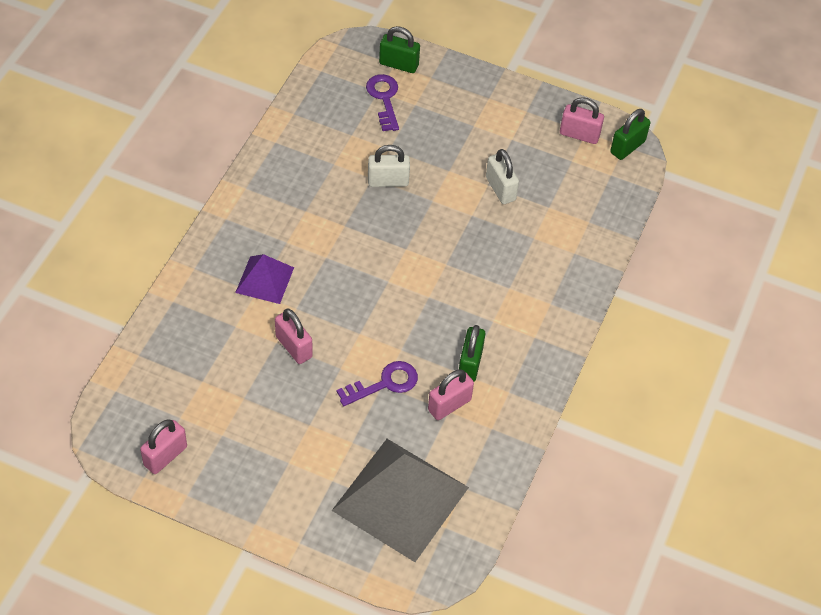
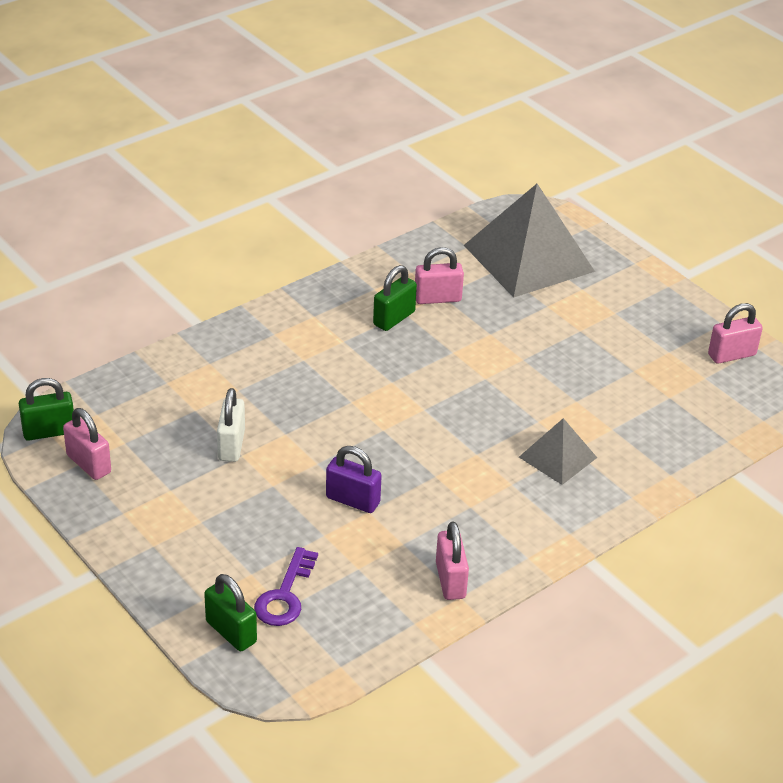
camera: 150 degrees left, 15 degrees down
purple pyramid [235,254,294,304] -> grey pyramid [519,418,597,485]
pink padlock [275,308,313,364] -> pink padlock moved to [436,521,469,600]
purple key [337,361,418,406] -> none
white padlock [368,145,410,187] -> purple padlock [326,446,382,513]

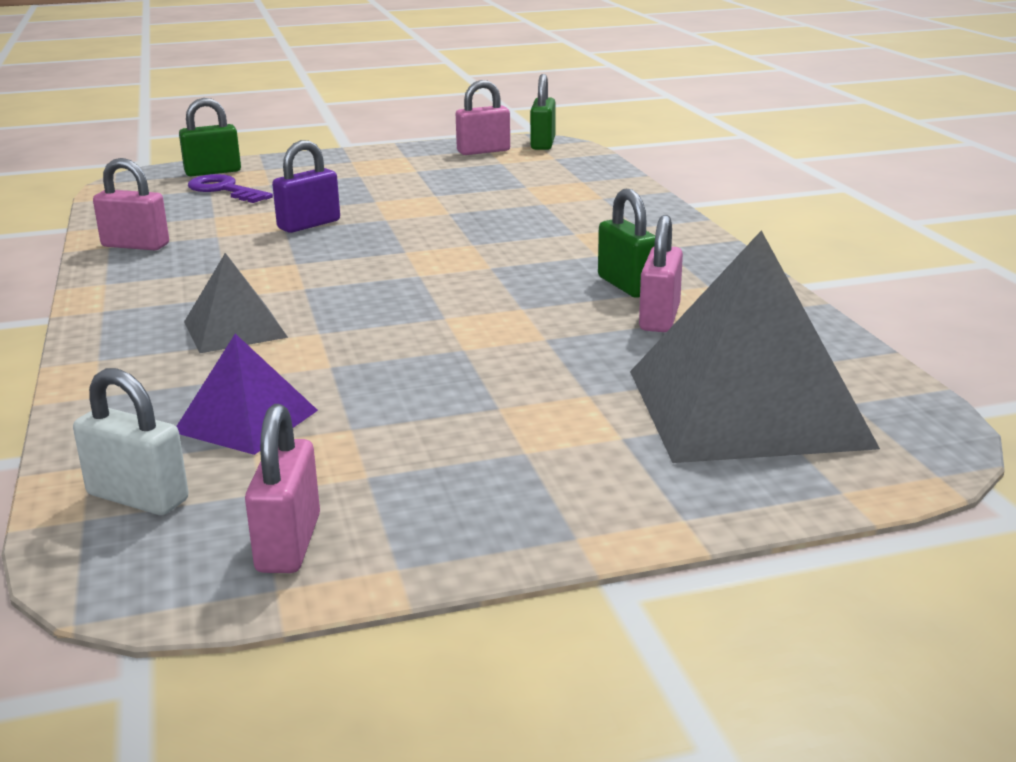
camera: 115 degrees right, 15 degrees down
white padlock [217,388,245,462] -> white padlock moved to [73,368,189,515]
none -> purple pyramid [176,334,318,455]

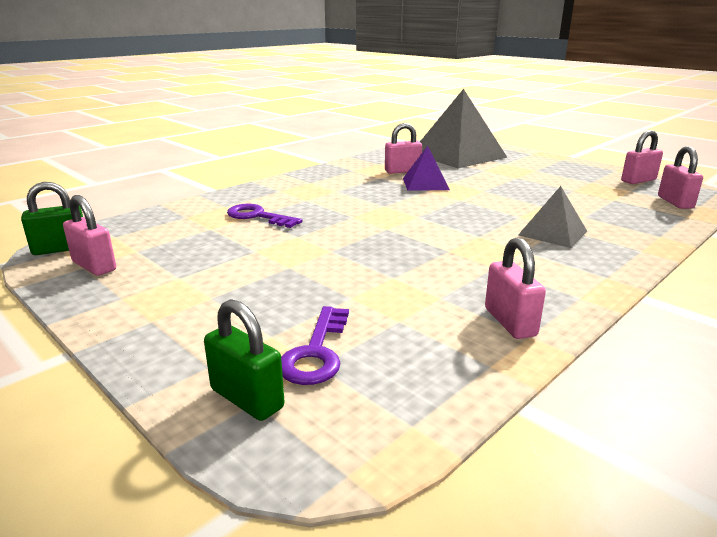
camera: 120 degrees left, 0 degrees up
white padlock [73,368,189,515] -> pink padlock [658,146,703,209]
purple pyramid [176,334,318,455] -> purple pyramid moved to [403,146,450,191]
purple padlock [272,140,340,233] -> none
green padlock [598,189,655,298] -> none
none -> purple key [227,204,302,228]

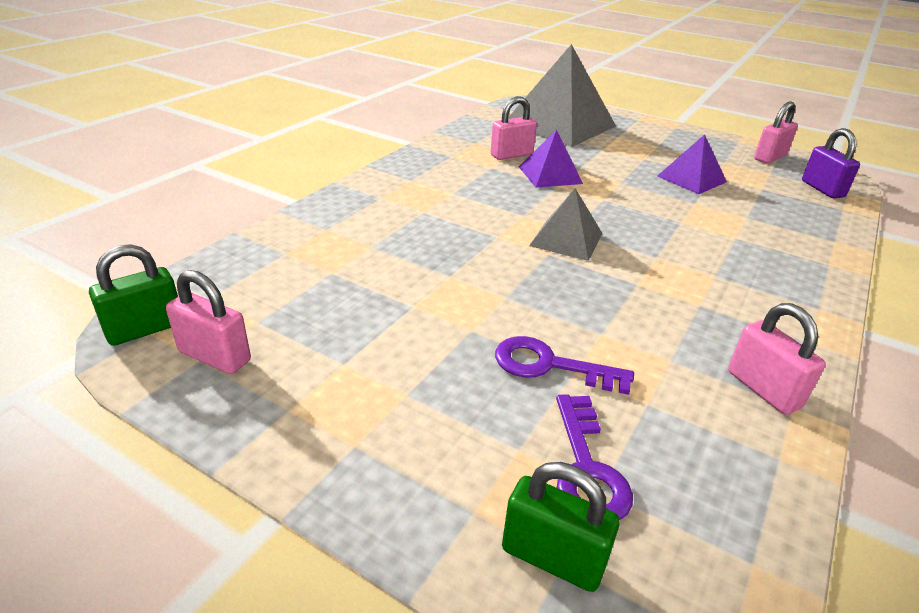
camera: 15 degrees left, 10 degrees up
purple key [227,204,302,228] -> purple key moved to [495,336,634,395]
grey pyramid [518,186,587,248] -> grey pyramid moved to [529,188,603,261]
pink padlock [658,146,703,209] -> purple padlock [802,128,860,198]
none -> purple pyramid [657,134,727,194]

